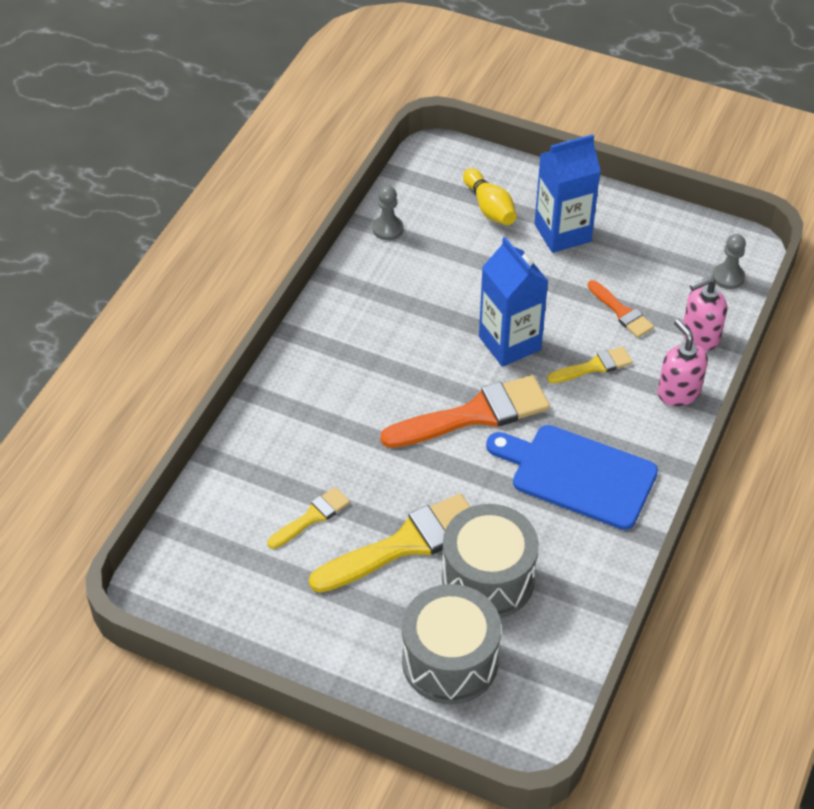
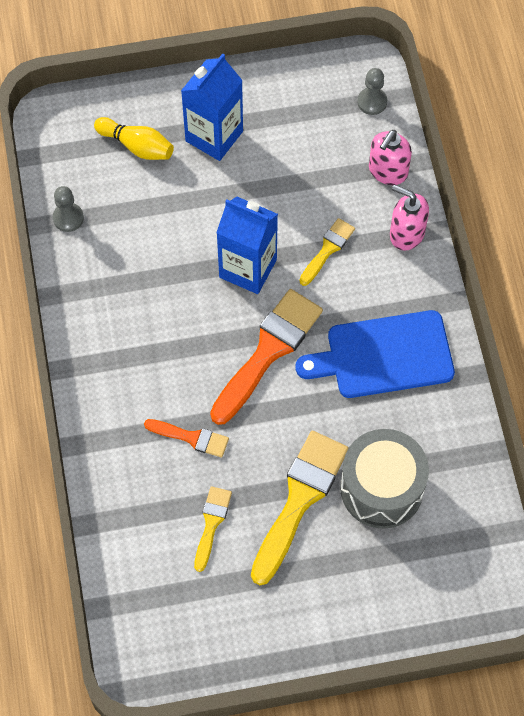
camera: 35 degrees left, 15 degrees up
grey drum [402,584,501,704] -> none
orange brush [588,280,654,338] -> orange brush moved to [144,419,229,457]

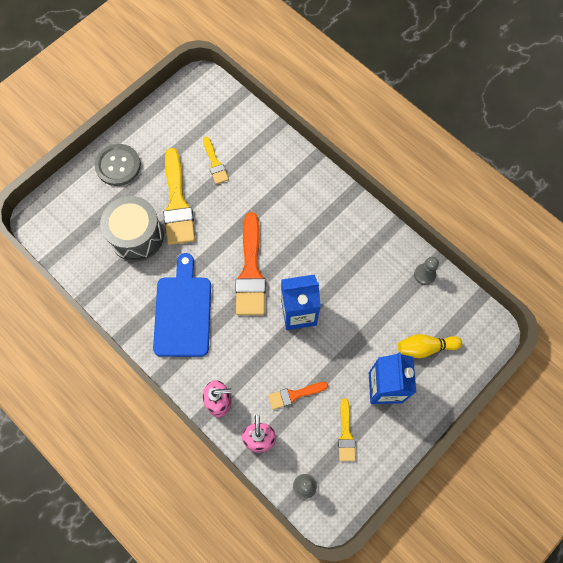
camera: 145 degrees right, 5 degrees up
orange brush [144,419,229,457] -> orange brush moved to [268,382,328,410]
blue cutting board [296,310,455,398] -> blue cutting board turned 45 degrees counterclockwise [153,253,211,357]
yellow brush [299,218,355,286] -> yellow brush moved to [338,398,356,461]
none -> grey button [95,144,141,186]

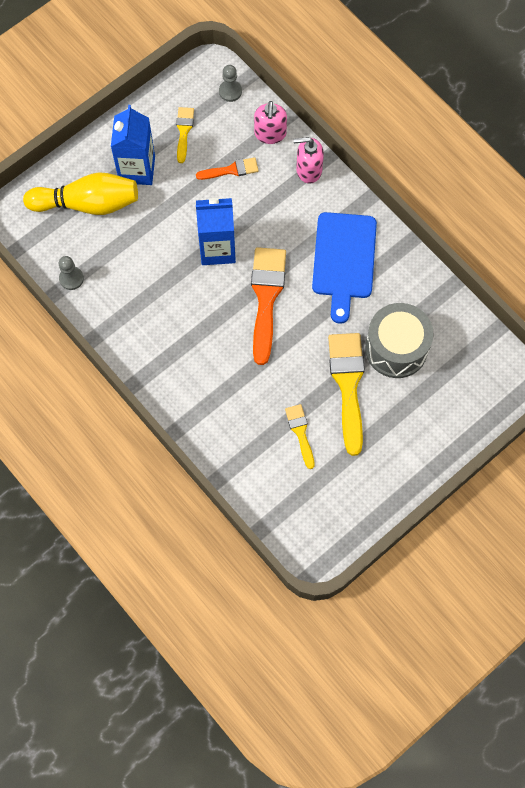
camera: 175 degrees left, 0 degrees up
grey button [95,144,141,186] -> none
yellow bowling pin [398,334,462,358] -> yellow bowling pin [23,172,138,215], size x1.65

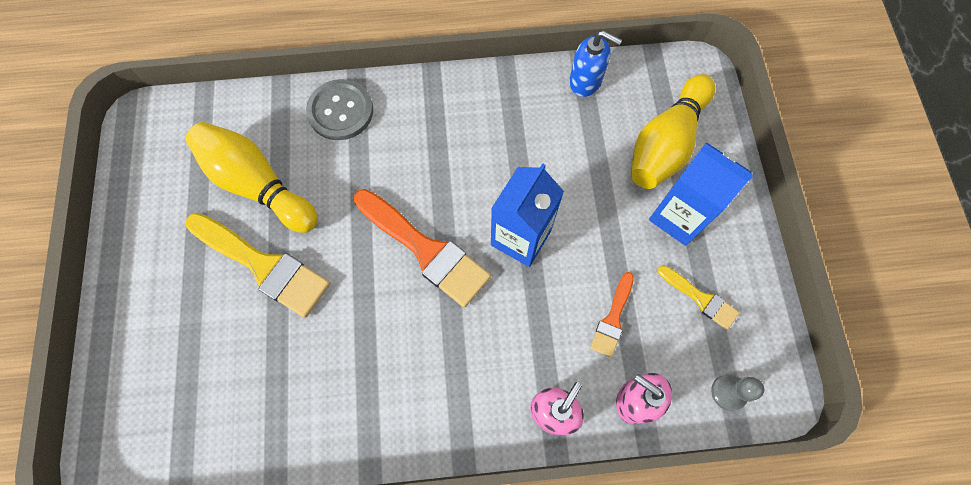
camera: 125 degrees right, 0 degrees up
grey pawn [59,256,84,290] -> blue soap dispenser [569,30,622,97]
yellow brush [285,404,315,469] -> yellow bowling pin [185,122,318,233]
blue cutting board [312,212,377,324] -> none
grey drum [365,303,434,378] -> none
none -> grey button [306,79,373,140]

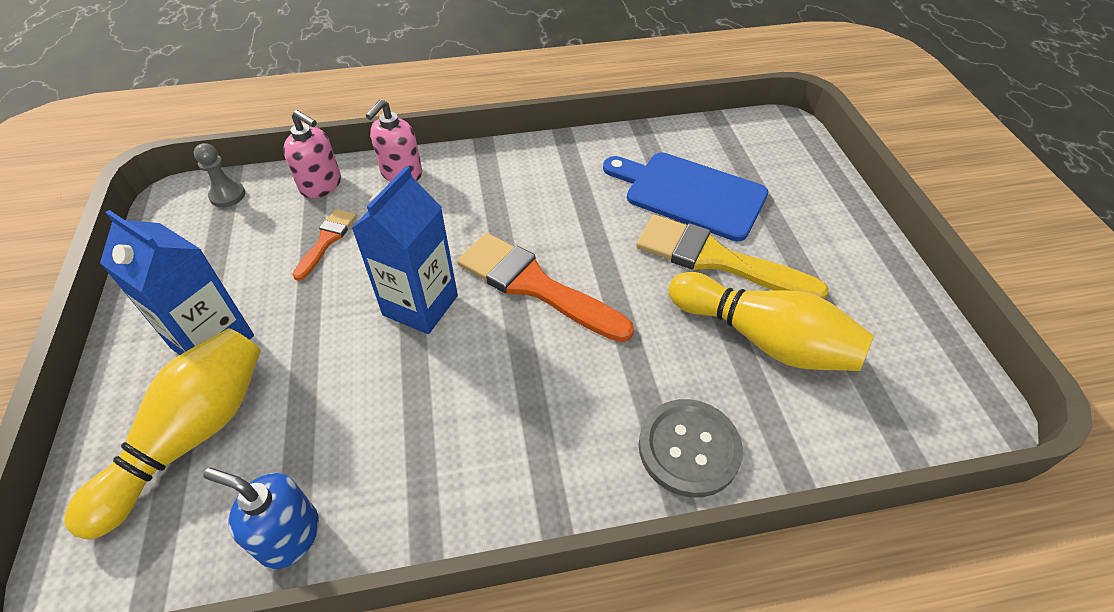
camera: 175 degrees right, 20 degrees down
yellow brush [658,265,740,330] -> none
none -> blue cutting board [603,152,768,241]

